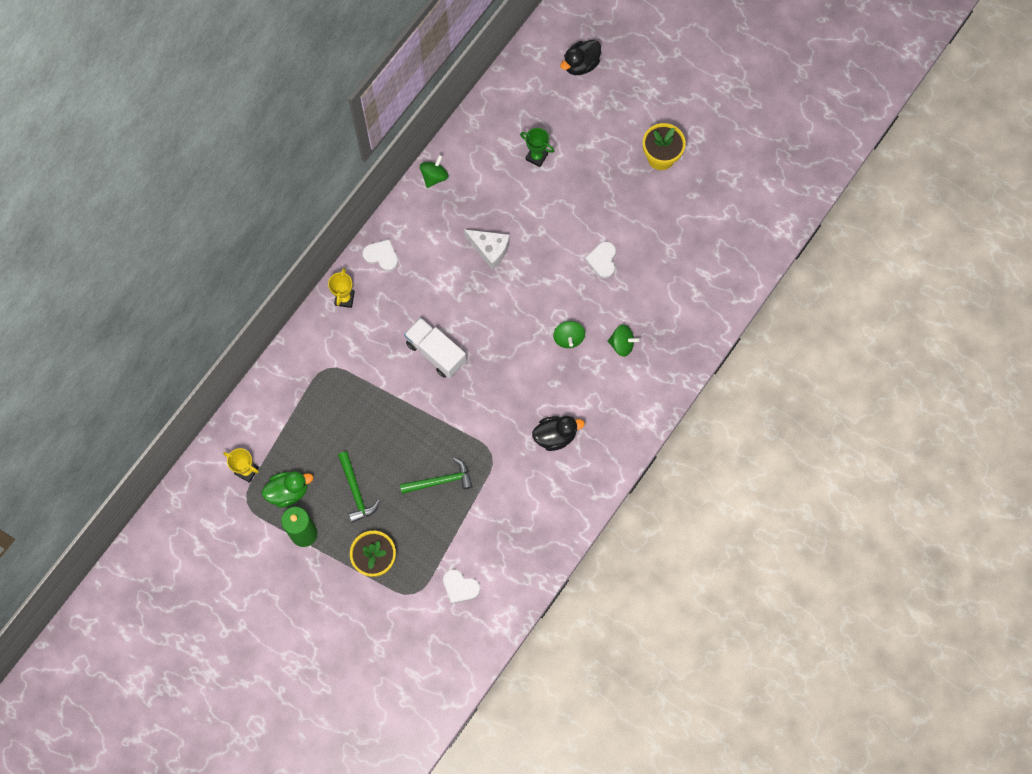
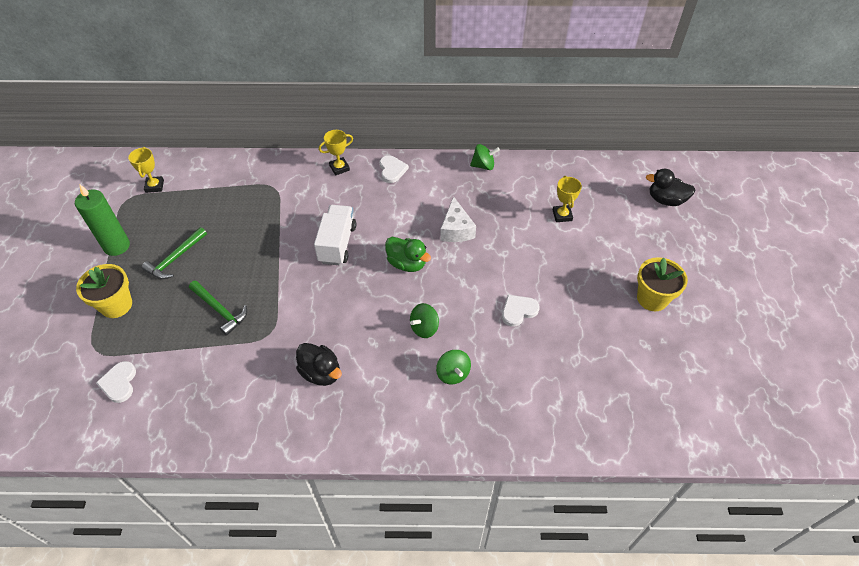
camera: 55 degrees right, 20 degrees down
green duck [262,471,313,508] -> green duck moved to [385,237,431,272]
green trophy [520,128,554,167] -> yellow trophy [553,176,582,222]

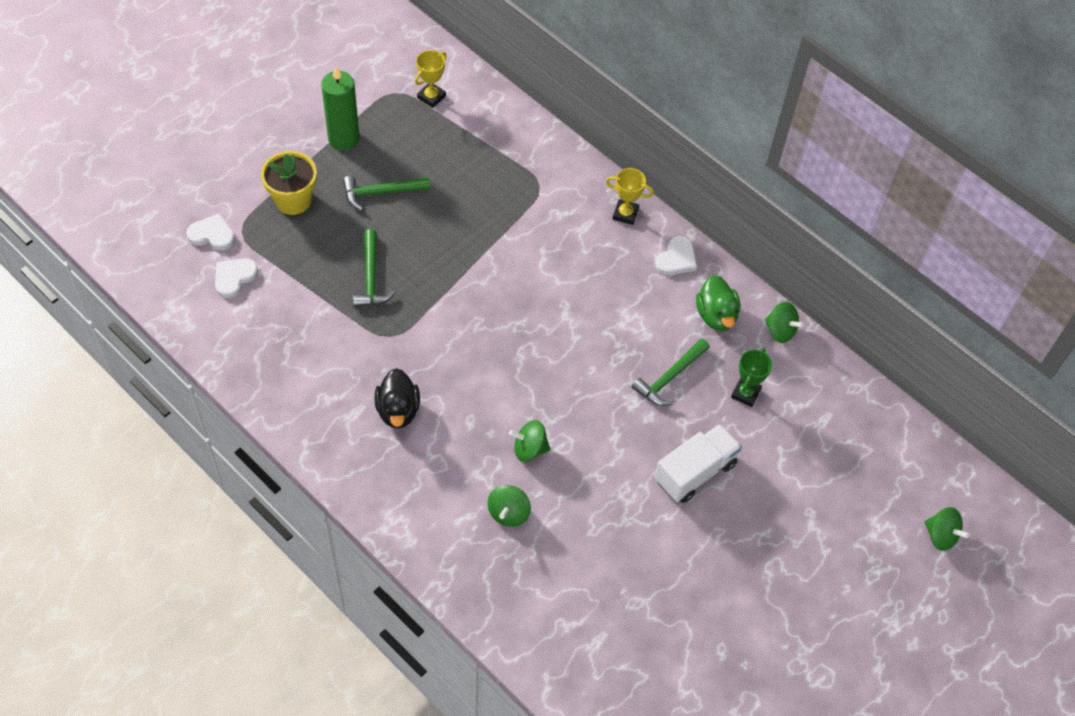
camera: 40 degrees right, 5 degrees up
white truck [314,205,356,265] -> white truck moved to [655,424,742,503]
green duck [385,237,431,272] -> green duck moved to [696,275,740,331]
white cheese [440,196,476,242] -> green hammer [632,338,710,406]
white heart [502,295,540,327] -> white heart moved to [186,214,235,250]
yellow trophy [553,176,582,222] -> none
yellow flower pot [637,257,688,311] -> none
black duck [646,169,695,206] -> green spinning top [924,507,970,551]
none -> green trophy [731,348,772,407]

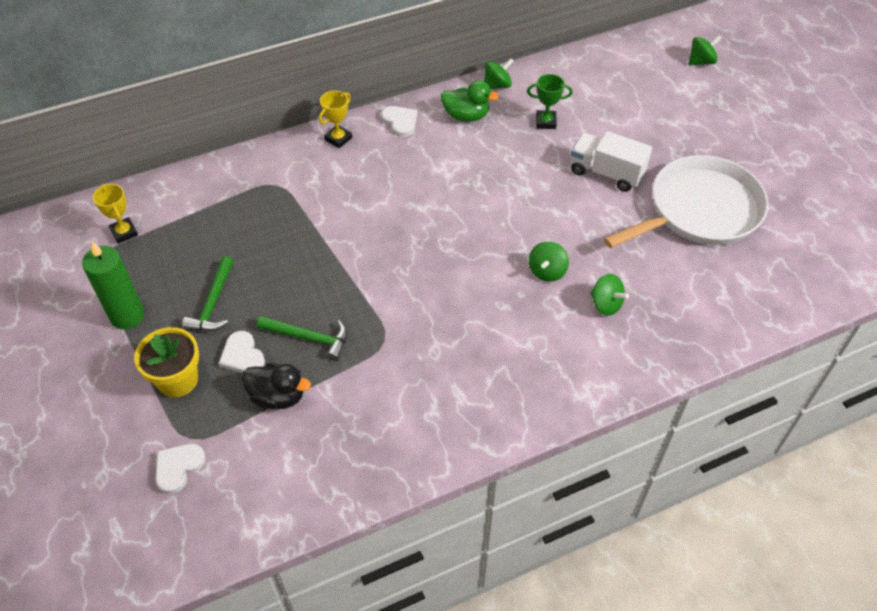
camera: 65 degrees left, 5 degrees down
white heart [215,258,258,298] -> white heart moved to [219,331,265,373]
black duck [374,368,420,428] -> black duck moved to [241,363,311,409]
green hammer [632,338,710,406] -> none
white truck [655,424,742,503] -> white truck turned 45 degrees counterclockwise [571,131,652,192]
green trophy [731,348,772,407] -> green trophy turned 45 degrees counterclockwise [527,74,573,129]
none -> white pan [604,155,769,248]

